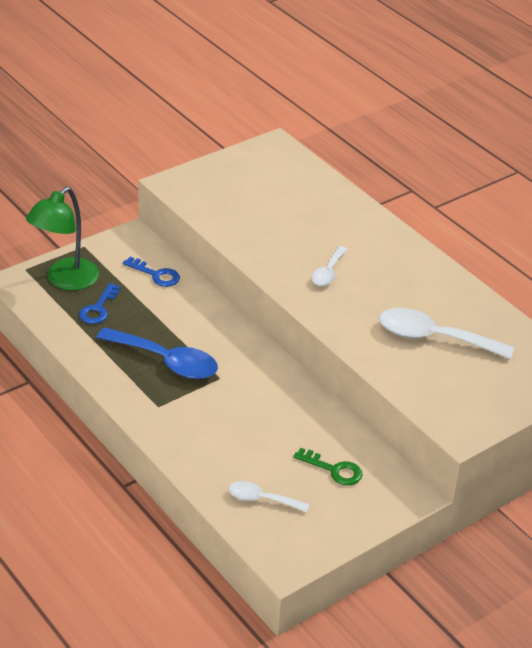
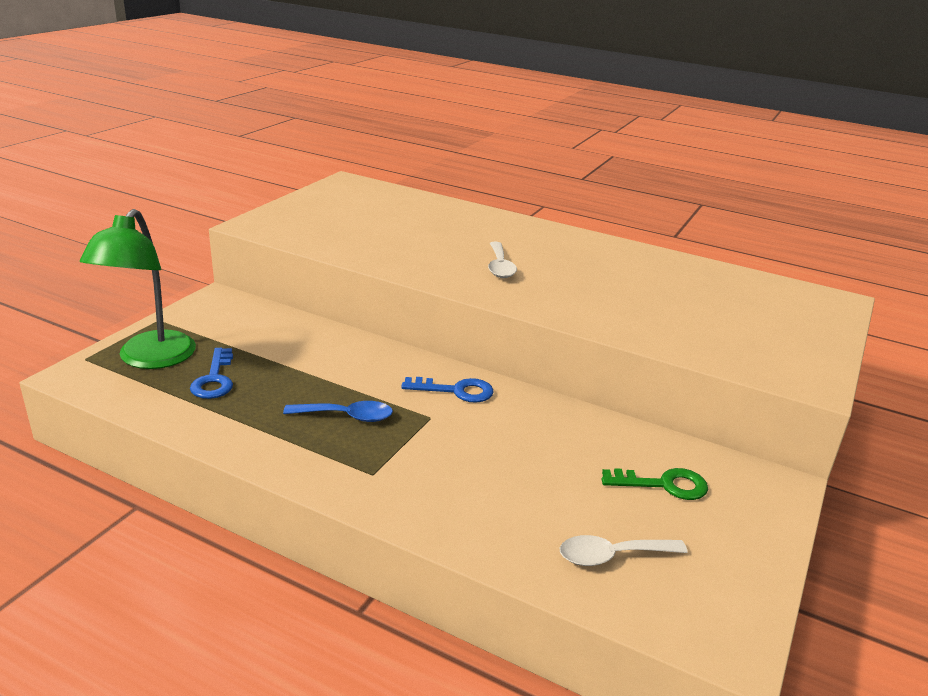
camera: 25 degrees left, 10 degrees down
blue spoon [96,327,218,379] -> blue spoon [283,401,393,422], size x0.56
blue key [123,257,180,287] -> blue key moved to [401,377,494,403]
white spoon [379,308,514,359] -> none

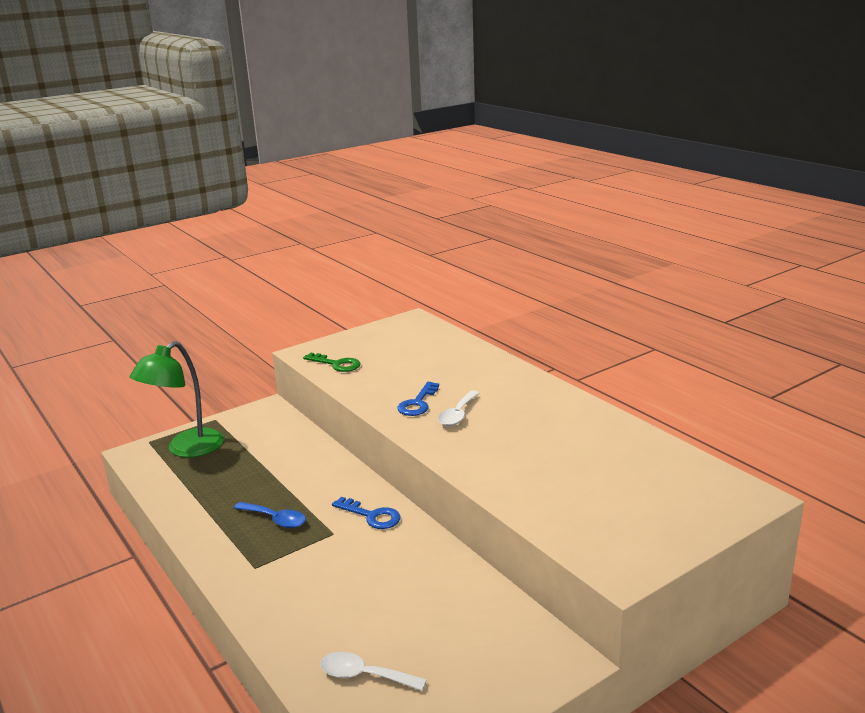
camera: 30 degrees right, 5 degrees down
blue key [190,348,233,399] -> blue key moved to [397,382,439,416]
green key [601,468,708,500] -> green key moved to [303,353,360,372]

